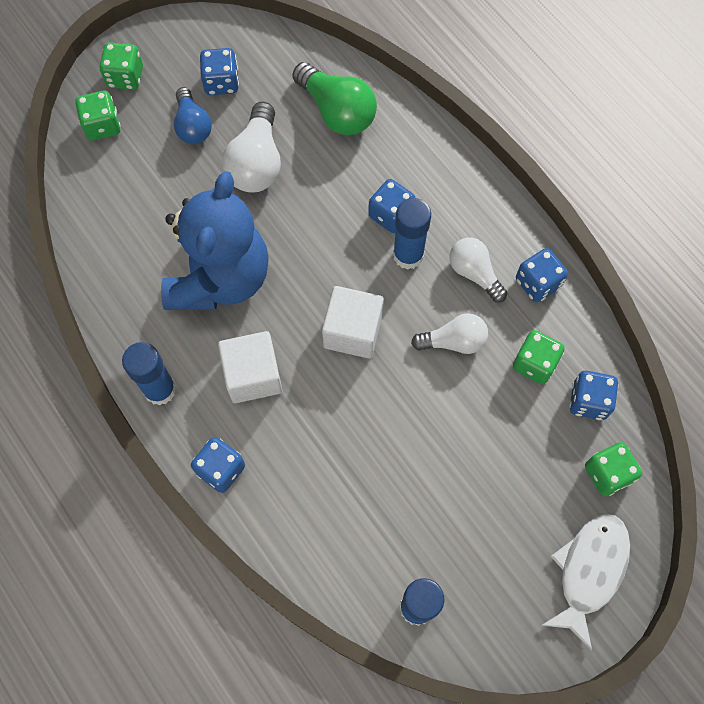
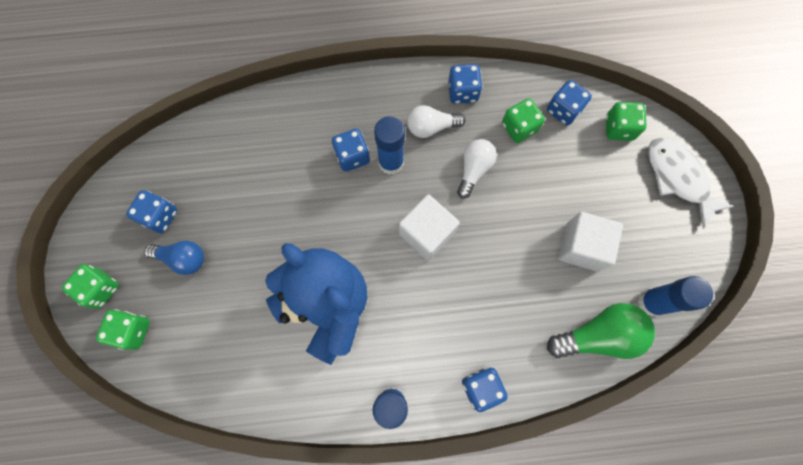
camera: 60 degrees left, 5 degrees up
white cube [218,331,282,403] -> white cube moved to [559,212,623,272]
white light bulb [222,102,281,193] -> none
green light bulb [292,62,377,135] -> green light bulb moved to [547,303,655,359]

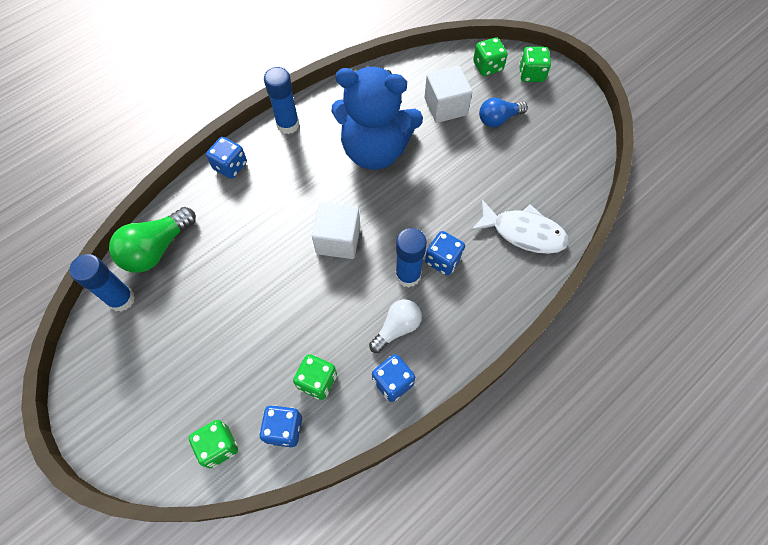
camera: 145 degrees right, 10 degrees down
blue dice [126,190,177,233] -> none
white light bulb [457,139,497,198] -> none
white cube [559,212,623,272] -> white cube moved to [425,66,472,123]
white fish [648,138,734,229] -> white fish moved to [471,200,569,254]

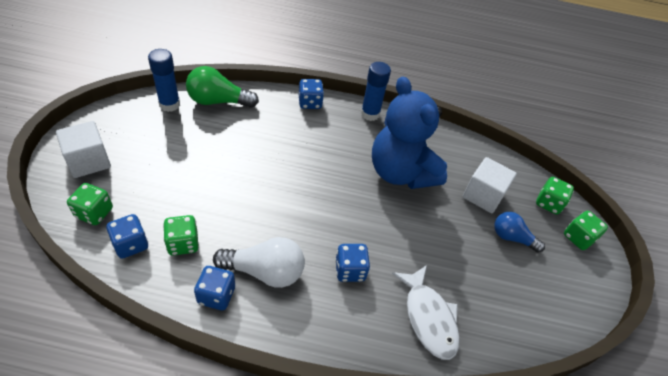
camera: 45 degrees right, 15 degrees down
white cube [312,202,361,259] -> white cube moved to [56,121,111,178]
white light bulb [369,299,422,353] -> white light bulb [213,237,305,288], size x1.51
blue glue stick [395,228,427,287] -> none

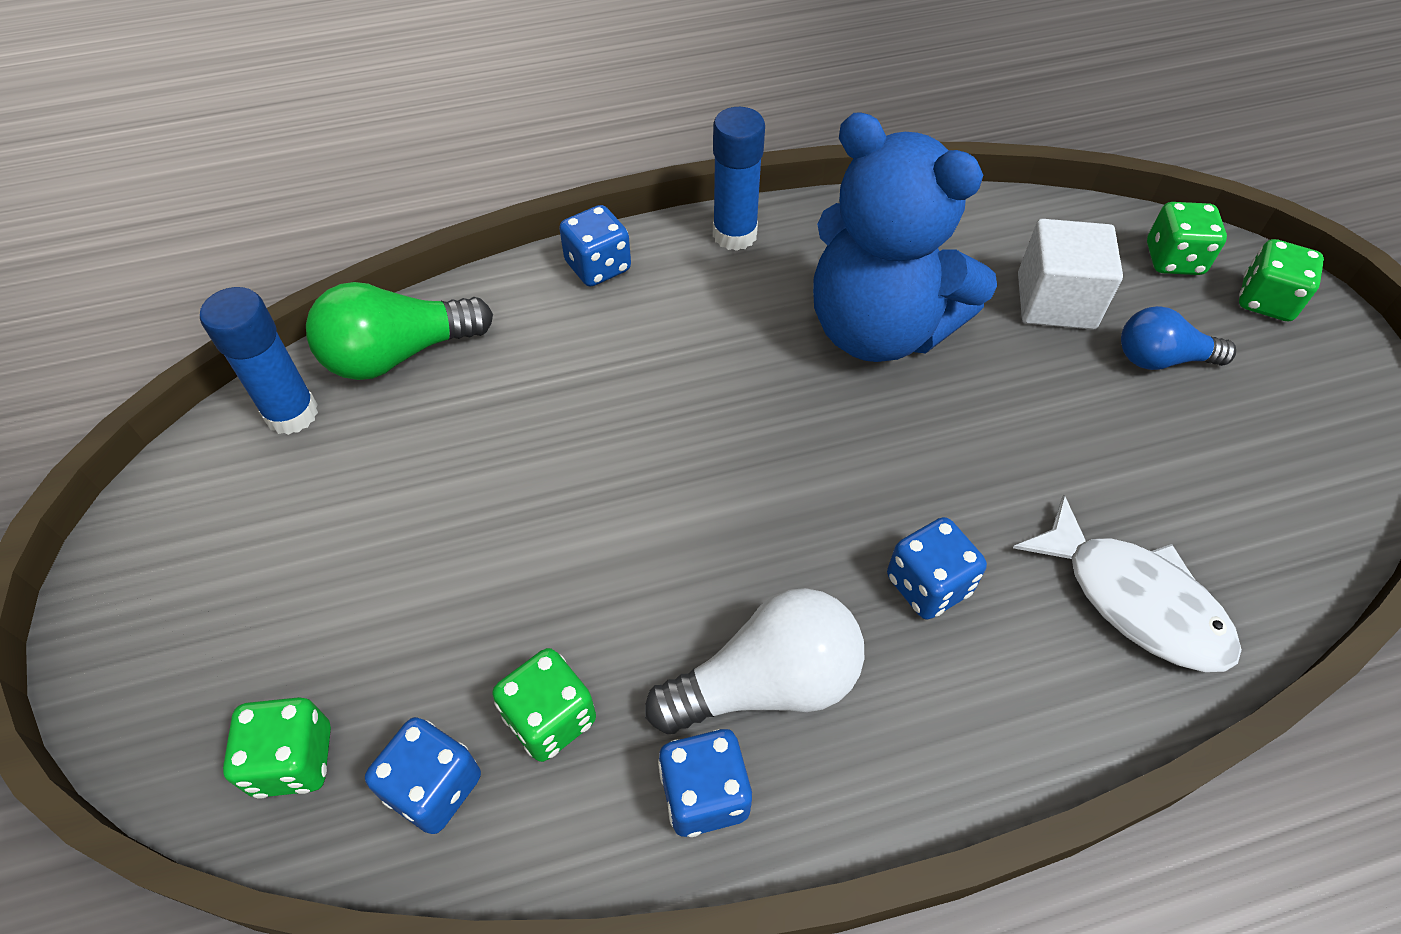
camera: 20 degrees left, 5 degrees up
white cube [56,121,111,178] -> none

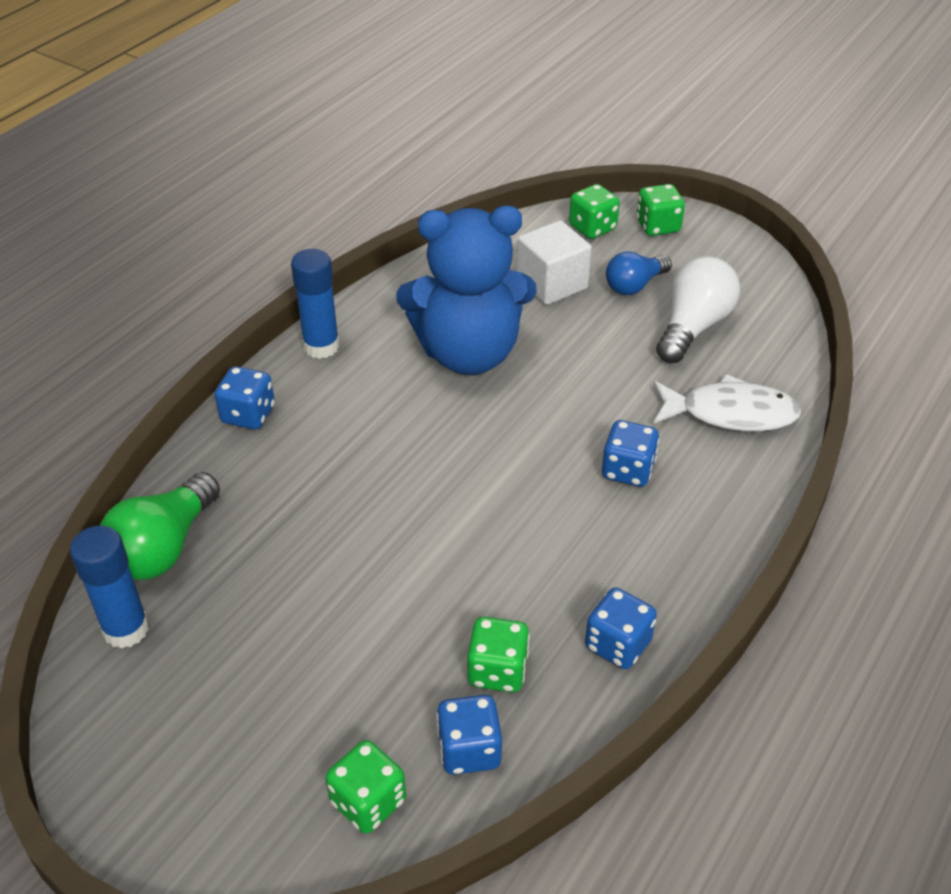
camera: 40 degrees left, 10 degrees down
white light bulb [645,588,864,734] -> white light bulb moved to [656,256,740,363]

